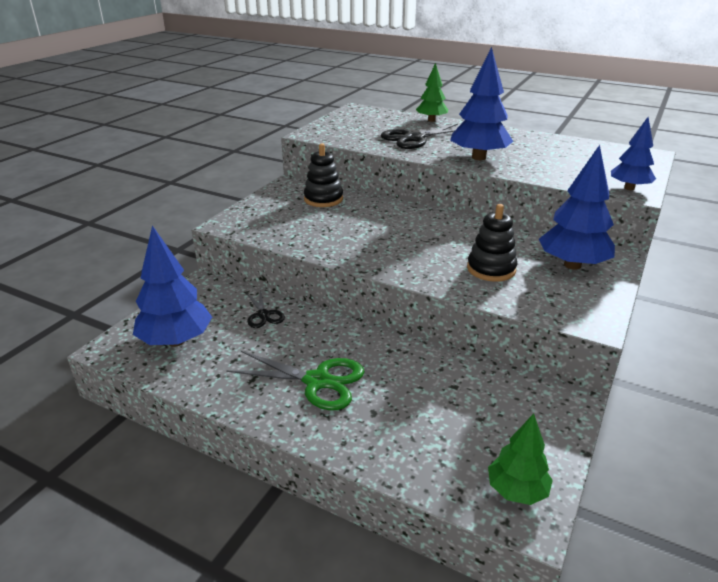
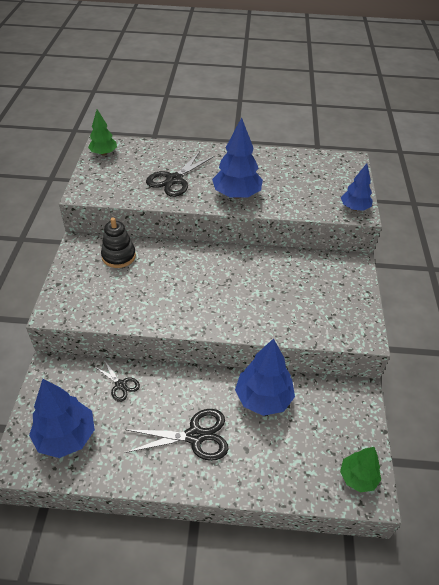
camera: 25 degrees left, 15 degrees up
green scissors [226,350,365,410] -> black scissors [125,409,229,461]
green tree [416,63,448,122] -> green tree moved to [88,109,117,156]
black stacking toy [467,204,518,282] -> none
blue tree [539,145,615,270] -> blue tree moved to [235,338,295,416]

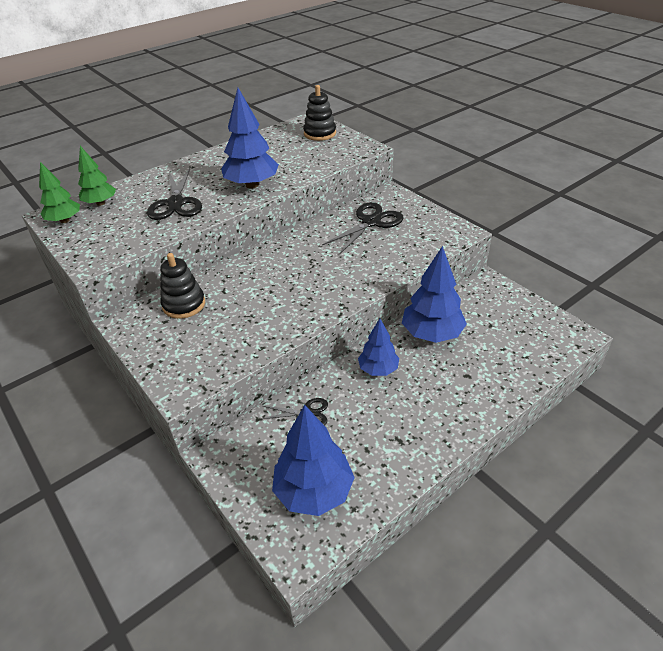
camera: 40 degrees left, 5 degrees down
black scissors [125,409,229,461] -> black scissors moved to [322,202,404,255]
green tree [340,447,381,493] -> green tree moved to [78,146,116,206]
blue tree [341,164,373,211] -> blue tree moved to [358,319,399,376]
none -> black stacking toy [303,85,336,141]

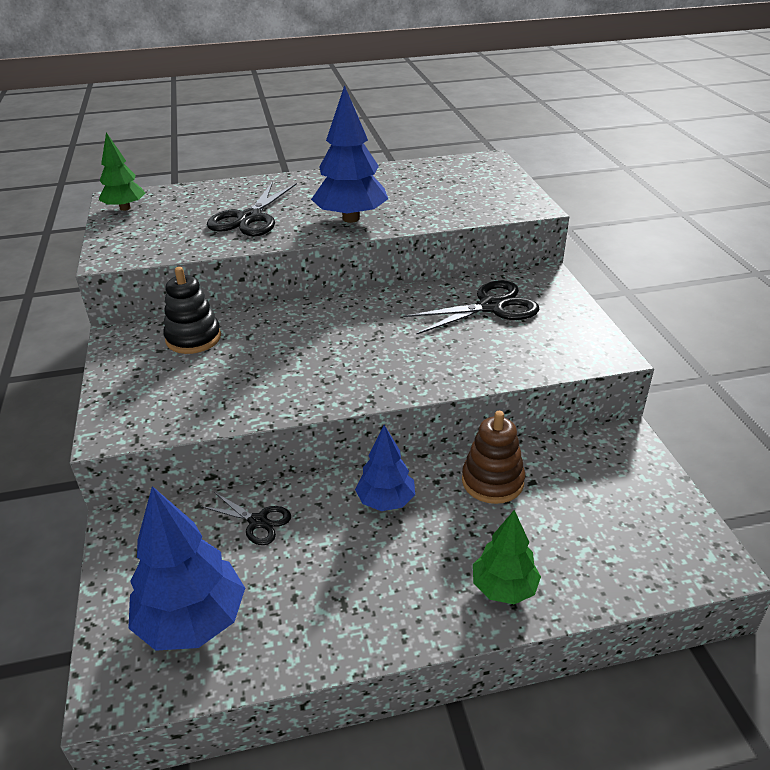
camera: 25 degrees right, 5 degrees down
green tree [78,146,116,206] -> green tree moved to [473,510,541,604]
black stacking toy [303,85,336,141] -> none
blue tree [402,246,467,343] -> brown stacking toy [462,411,525,504]

